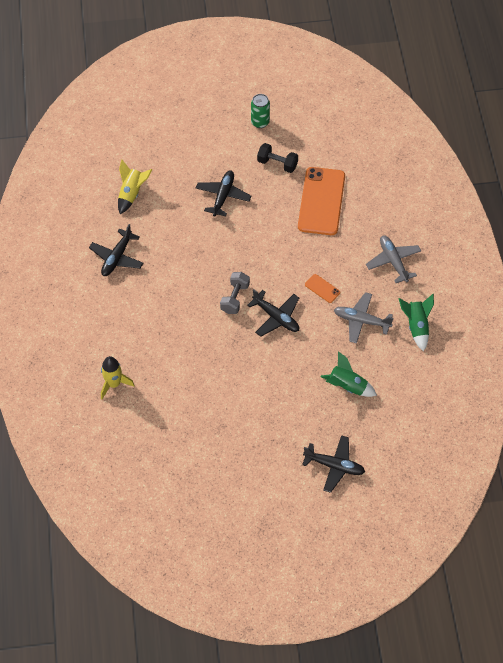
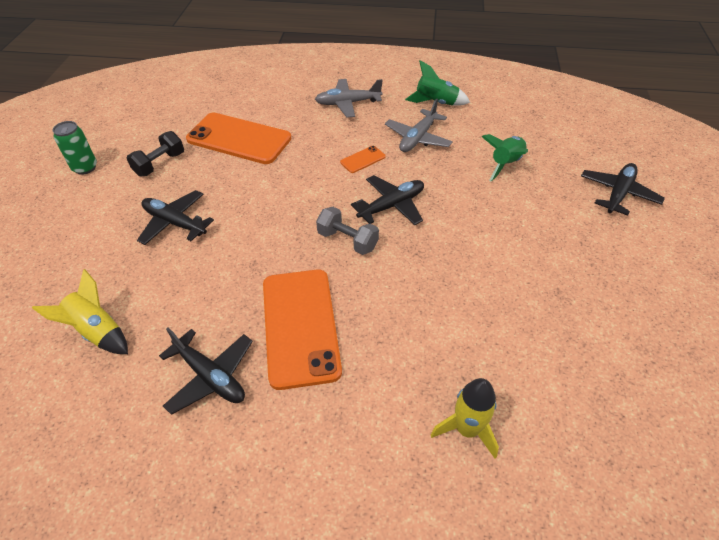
camera: 75 degrees left, 10 degrees down
none -> orange phone [263,269,342,390]

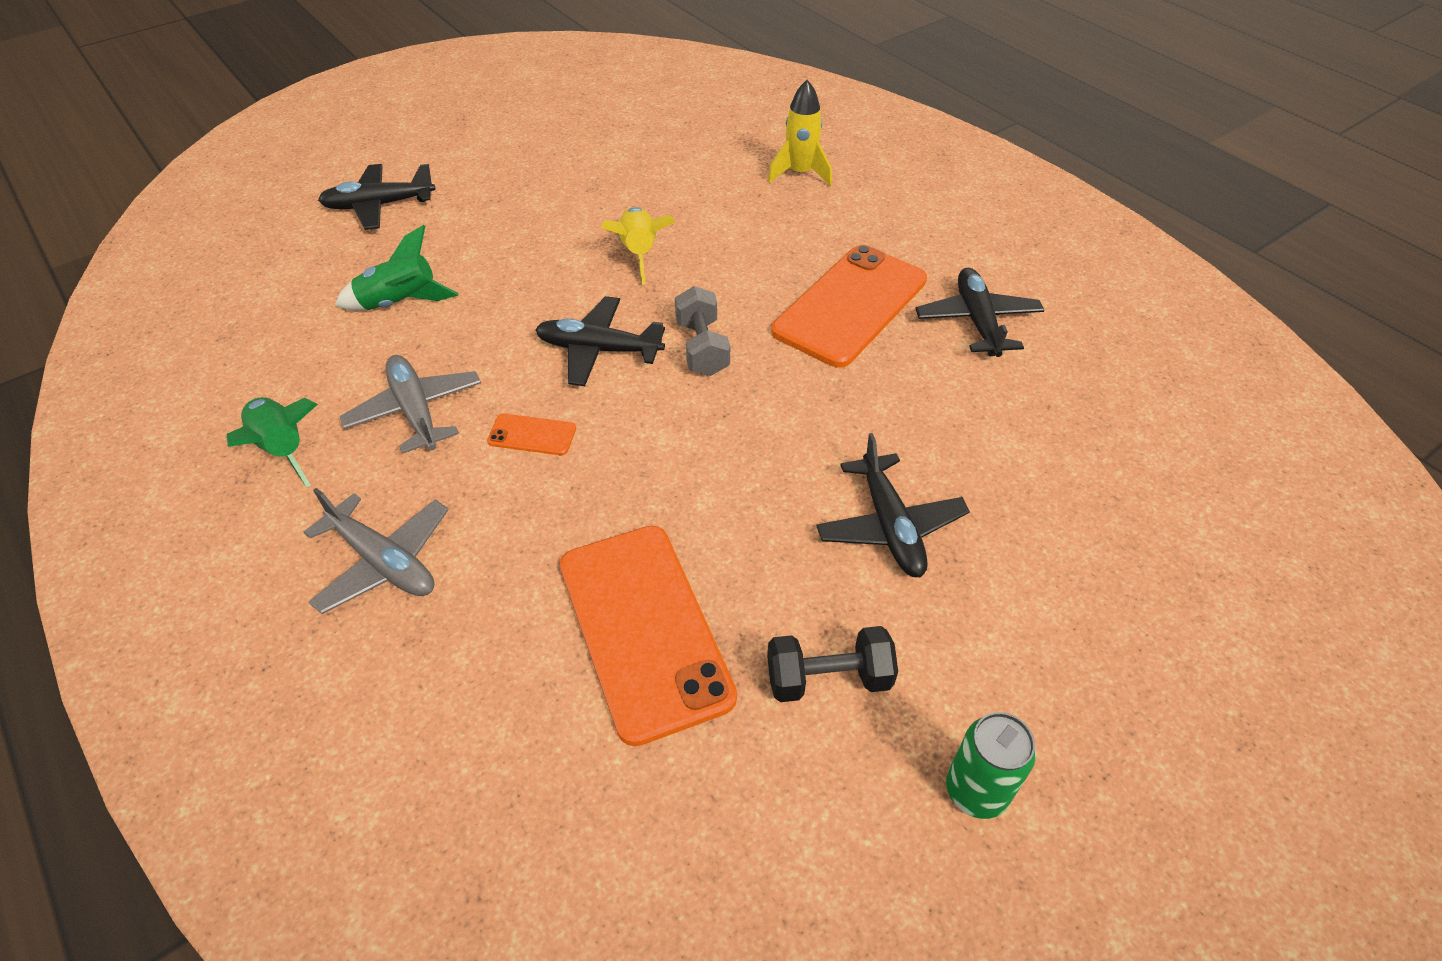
camera: 135 degrees left, 0 degrees up
yellow rocket [32,269,128,354] -> yellow rocket moved to [601,207,676,285]
grey plane [385,99,453,152] -> grey plane turned 105 degrees counterclockwise [339,355,481,454]

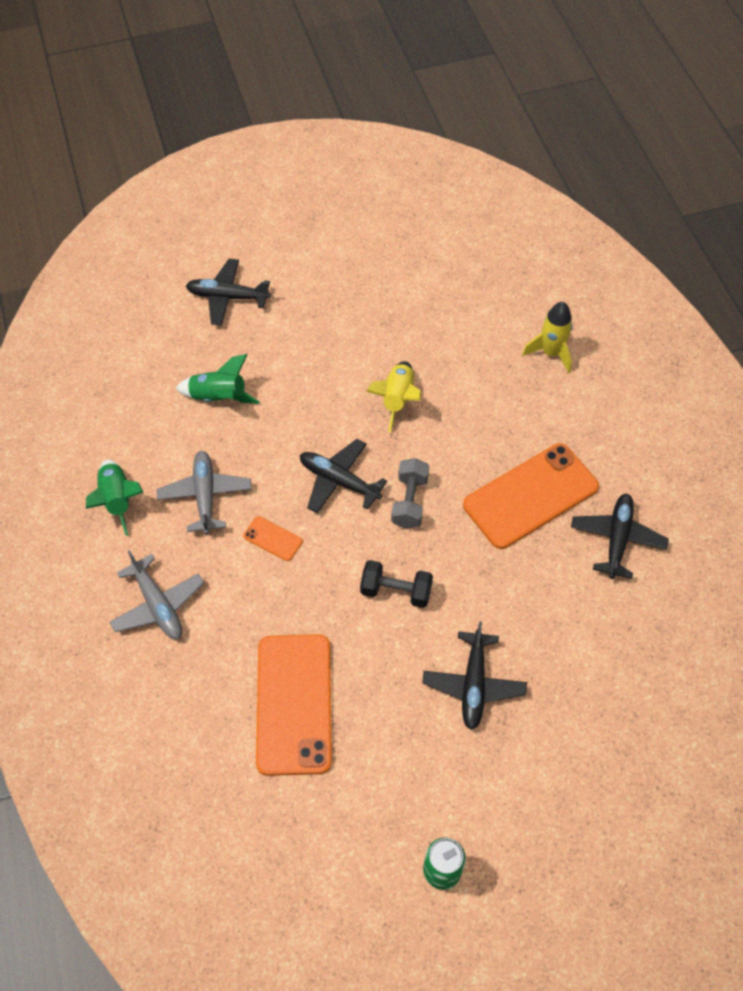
camera: 20 degrees right, 10 degrees up
black dumbbell [767,626,898,702] -> black dumbbell moved to [360,560,433,608]

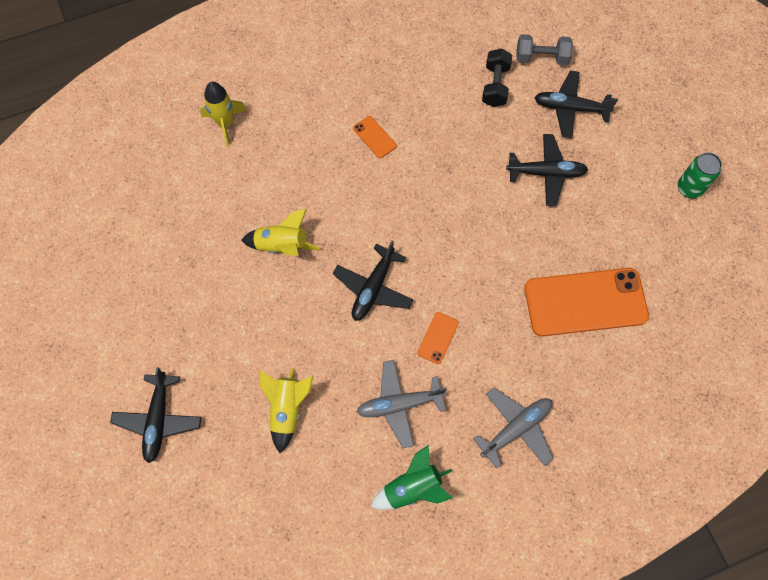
camera: 95 degrees left, 10 degrees up
green rocket [176,354,260,404] -> yellow rocket [259,368,314,453]
black dumbbell [360,560,433,608] -> black dumbbell moved to [482,49,512,107]
grey dumbbell [391,458,429,529] -> grey dumbbell moved to [516,34,573,65]
orange phone [463,443,599,549] -> orange phone [353,116,397,158], size x0.42
black plane [571,494,669,579] -> black plane moved to [534,71,618,138]

